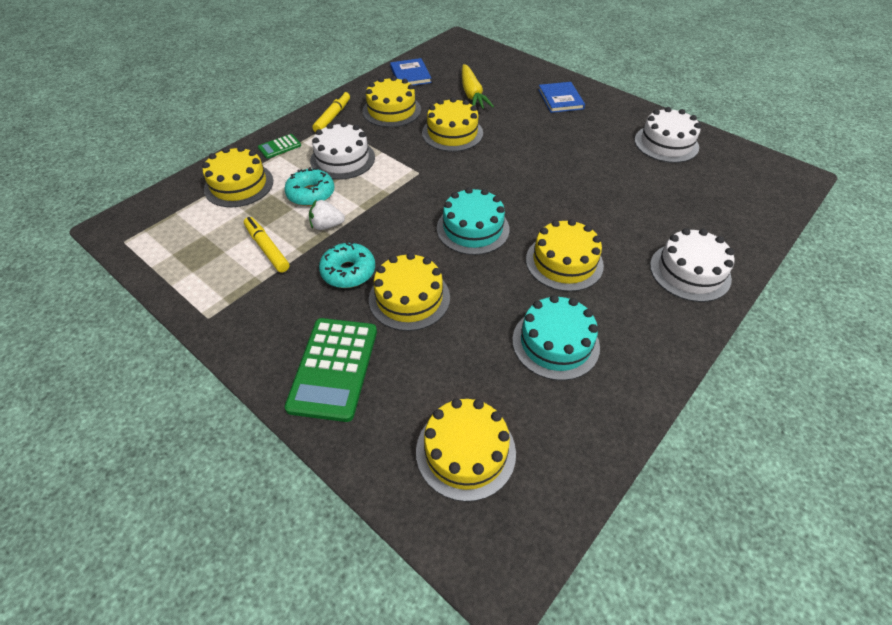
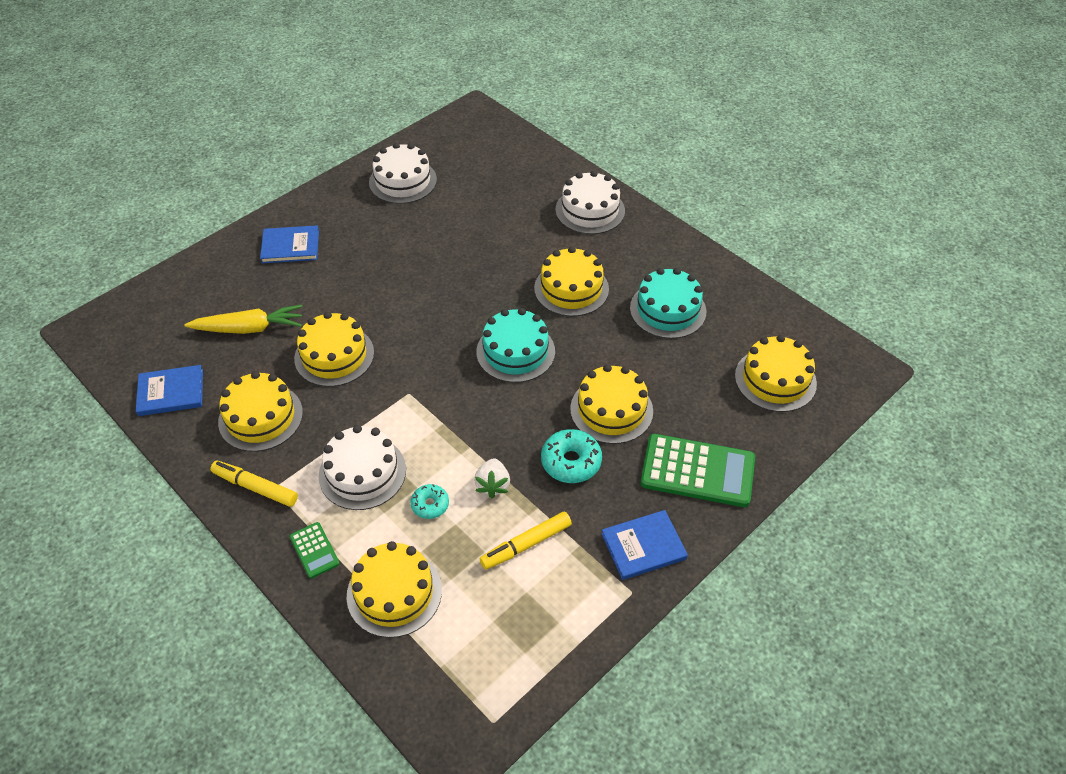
camera: 85 degrees left, 0 degrees up
turquoise donut [284,167,334,206] -> turquoise donut [410,484,449,519], size x0.61
none -> blue book [602,510,688,580]

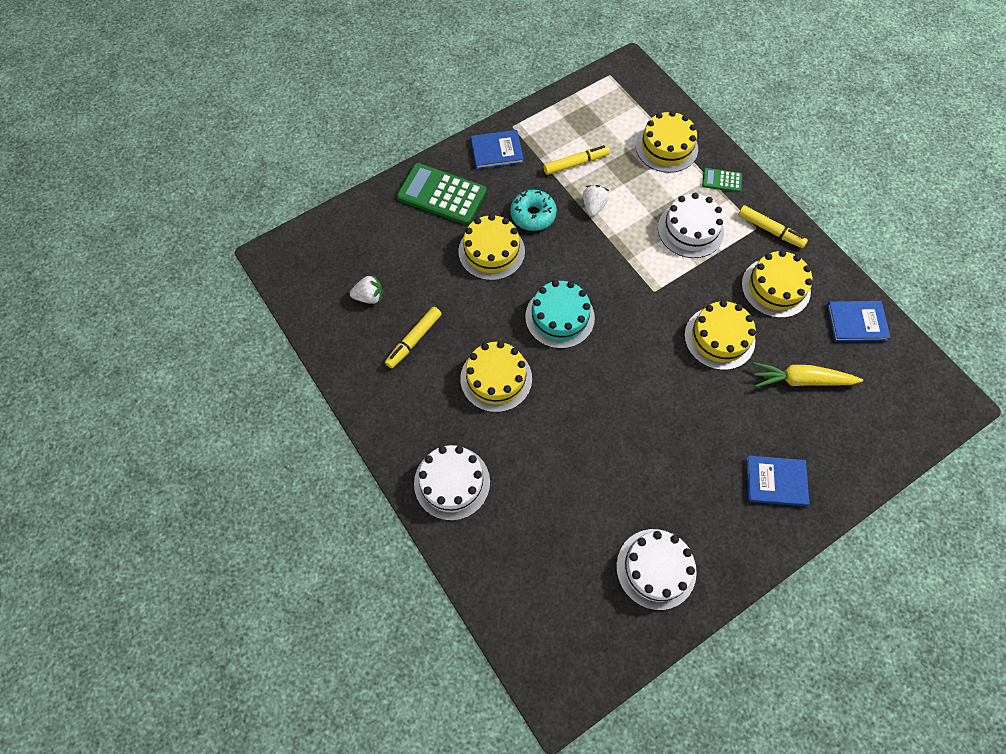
camera: 170 degrees left, 15 degrees up
green calculator [289,522,340,579] -> green calculator turned 60 degrees counterclockwise [702,168,742,192]
turquoise donut [410,484,449,519] -> none
turquoise cake [630,268,706,339] -> yellow marker [385,307,442,368]
yellow cake [735,335,817,412] -> none
none -> white strawberry [350,275,383,304]

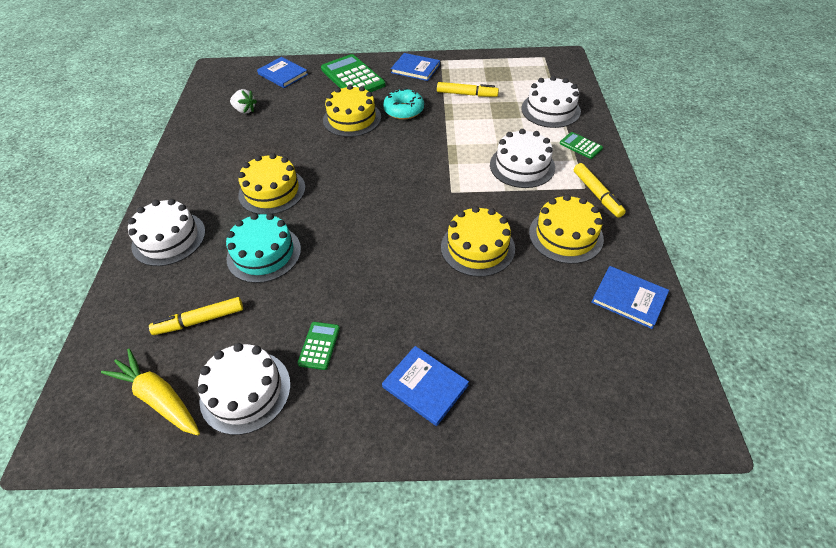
camera: 35 degrees right, 15 degrees down
yellow marker [385,307,442,368] -> yellow marker moved to [149,297,243,335]
turquoise cake [525,280,595,349] -> turquoise cake moved to [226,213,301,283]
white strawberry [583,185,609,216] -> none
yellow cake [636,111,698,173] -> white cake [521,76,581,128]
yellow carrot [753,362,863,387] -> yellow carrot moved to [101,349,200,435]
none -> blue book [257,57,308,88]
none -> green calculator [298,322,340,370]

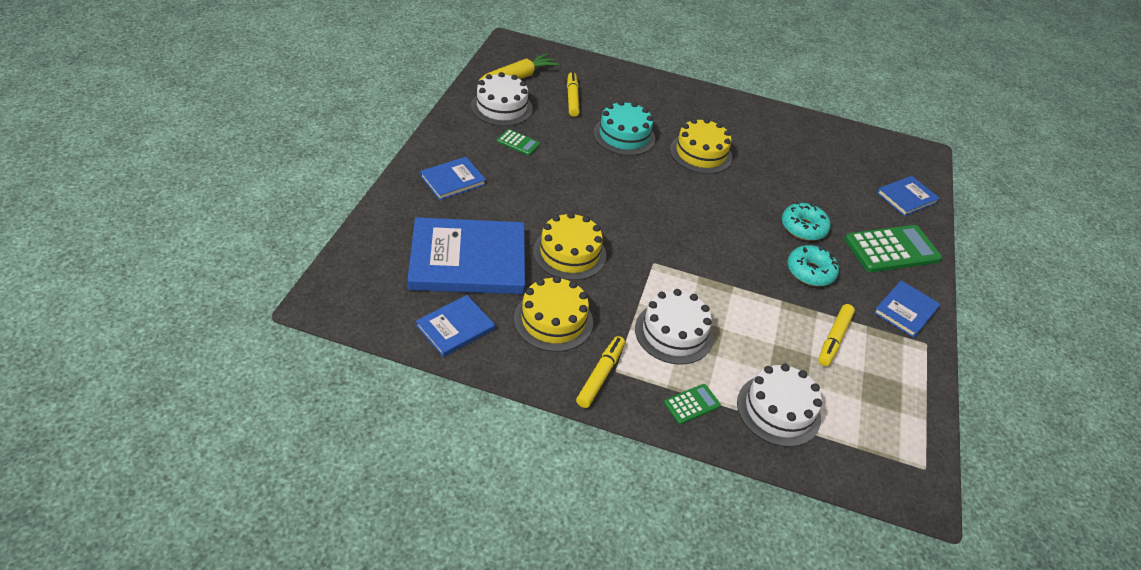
camera: 100 degrees right, 5 degrees down
white cake [128,199,206,266] -> none
white strawberry [230,89,257,114] -> none
yellow cake [323,85,381,137] -> turquoise donut [782,202,831,241]
yellow marker [574,163,626,218] -> yellow marker turned 120 degrees clockwise [576,336,625,408]
none -> blue book [407,217,525,294]

